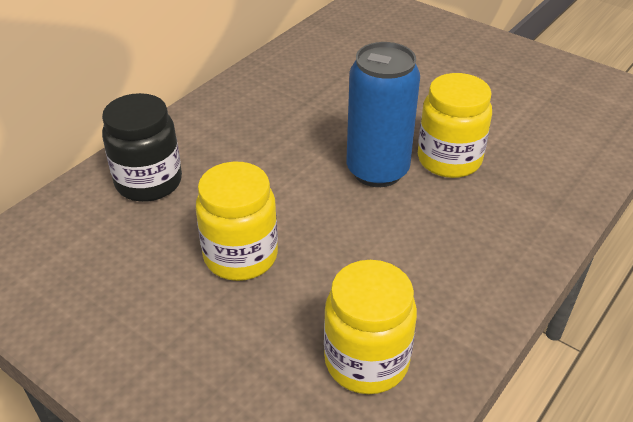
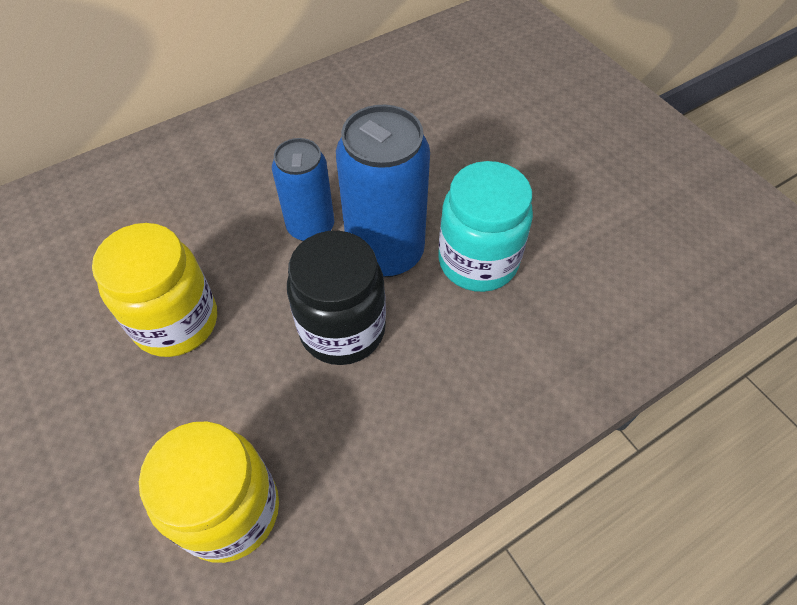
camera: 20 degrees right, 15 degrees up
black jar [102,93,182,202] -> black jar moved to [287,231,386,365]
yellow jar [418,73,492,178] -> turquoise jar [438,161,533,292]
none -> blue can [272,138,334,241]

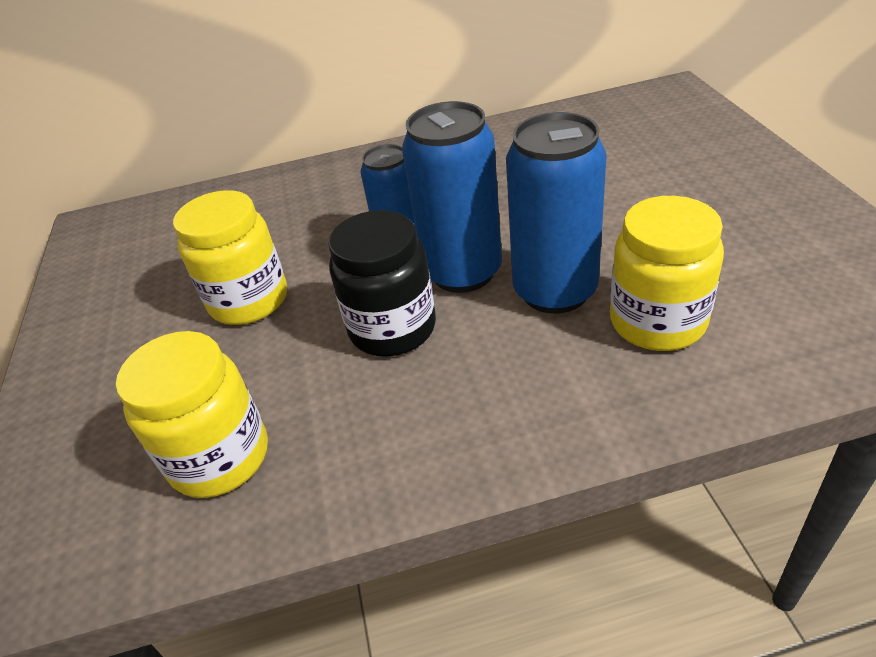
camera: 25 degrees right, 15 degrees down
turquoise jar [438,161,533,292] -> blue can [506,112,607,314]
none -> yellow jar [610,196,724,351]

